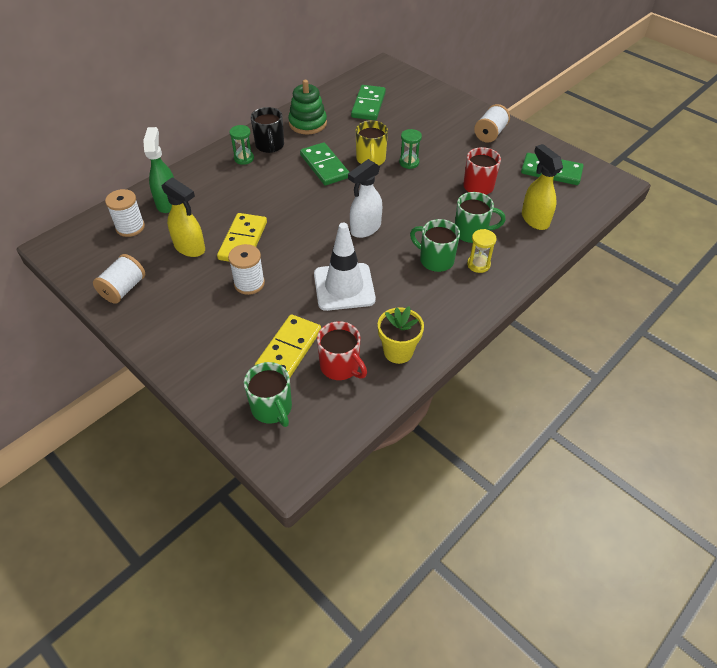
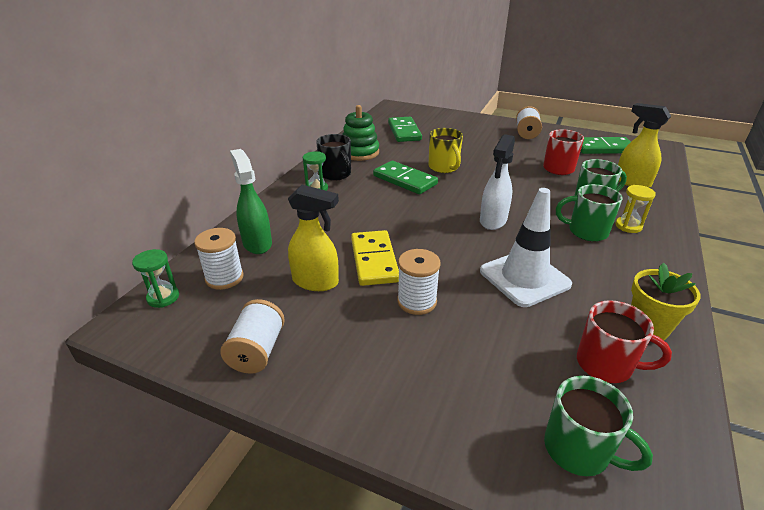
camera: 20 degrees left, 15 degrees down
yellow domino [254,314,321,377] -> none
green hourglass [399,129,422,169] -> green hourglass moved to [132,249,179,308]

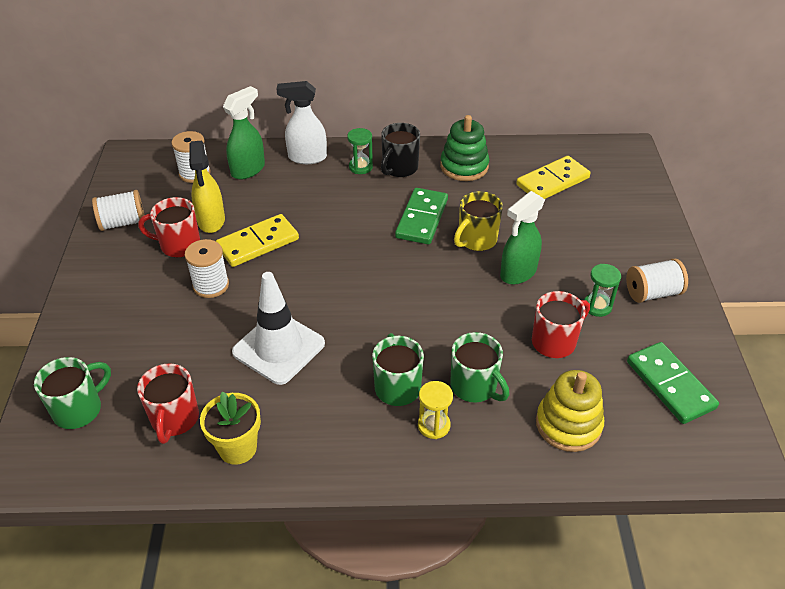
camera: 65 degrees right, 10 degrees up
green hourglass [132,249,179,308] -> green hourglass moved to [584,264,621,317]
green domino [388,117,422,142] -> yellow domino [516,156,590,199]
white spray bottle [480,134,515,230] -> white spray bottle moved to [277,81,327,164]
green mug [544,376,653,476] -> green mug turned 150 degrees counterclockwise [34,357,111,429]
yellow spray bottle [618,103,671,187] -> yellow stacking toy [536,370,604,452]
none -> red mug [138,197,200,257]
none -> green spray bottle [500,191,545,284]

